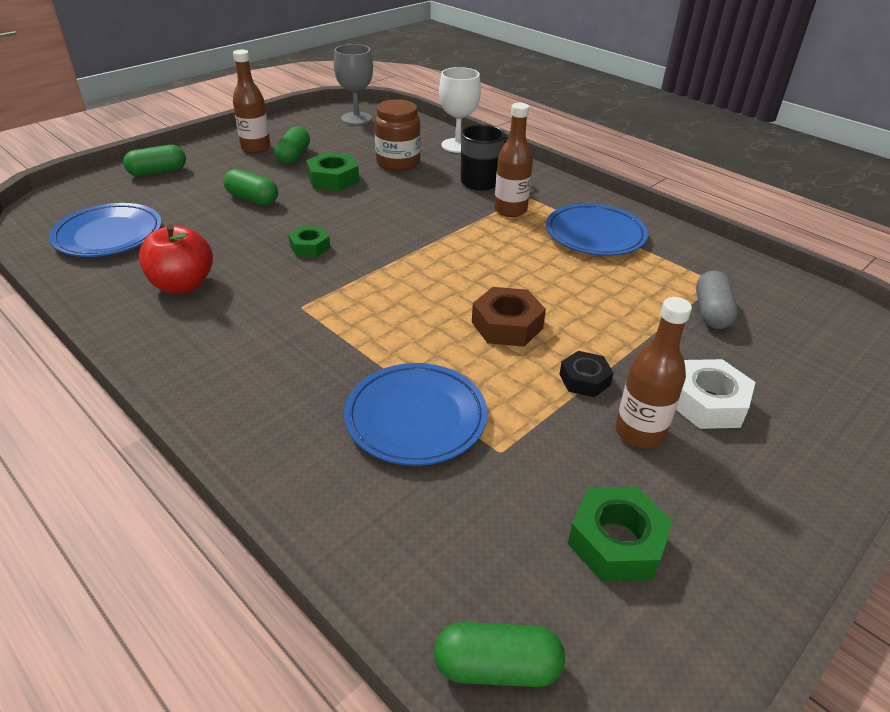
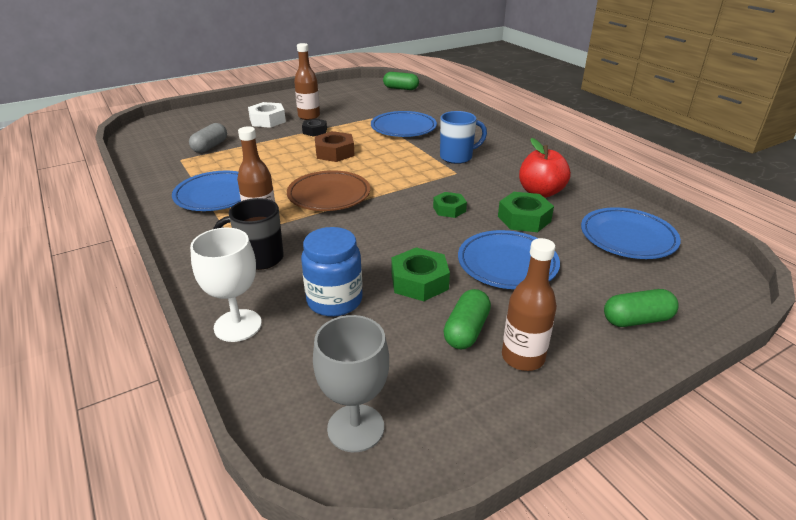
camera: 165 degrees left, 5 degrees down
green capsule [223,169,278,205] -> blue plate [458,230,560,289]
brown jar [374,99,421,171] -> blue jar [301,227,363,317]
green nut [567,487,673,581] -> green nut moved to [498,192,554,232]
none -> brown plate [287,170,370,211]
none -> blue mug [440,111,487,164]

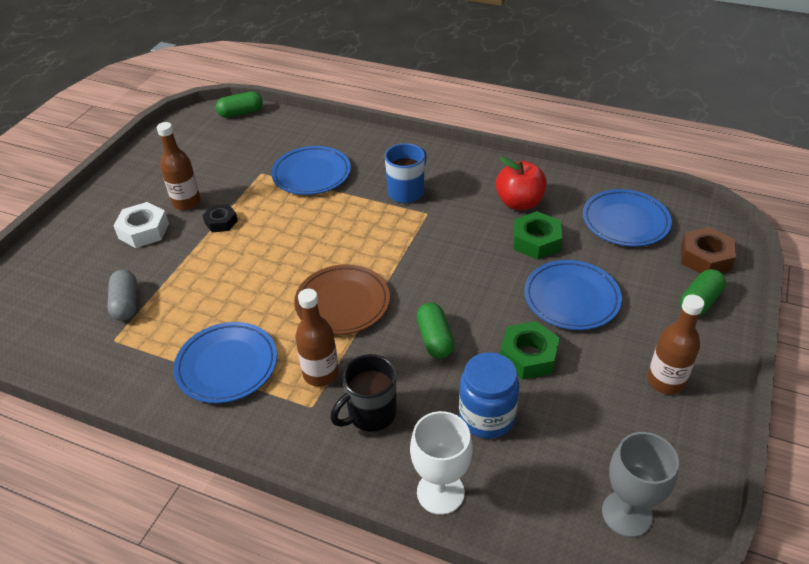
camera: 35 degrees left, 10 degrees up
brown nut [314,131,355,162] -> brown nut moved to [681,227,736,274]
green nut [433,192,467,218] -> none
green capsule [444,289,491,349] -> green capsule moved to [416,303,454,359]

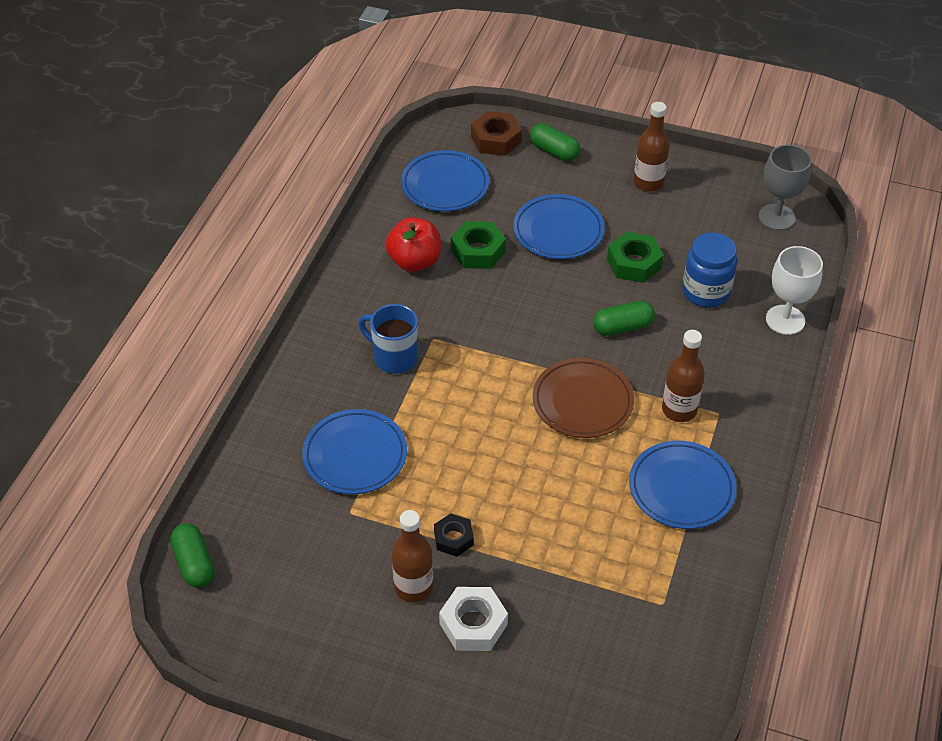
camera: 95 degrees left, 5 degrees up
grey capsule [107,270,137,321] -> none
black mug [330,354,397,432] -> none

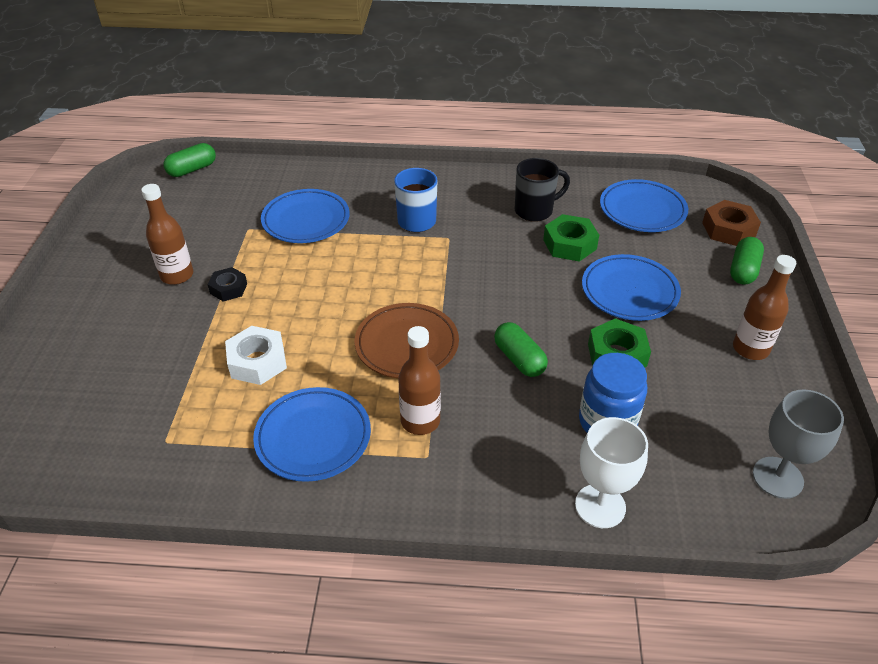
camera: 75 degrees right, 5 degrees down
red apple [385,217,441,272] -> black mug [515,158,570,222]
white nut [439,587,508,651] -> white nut moved to [225,326,287,385]

